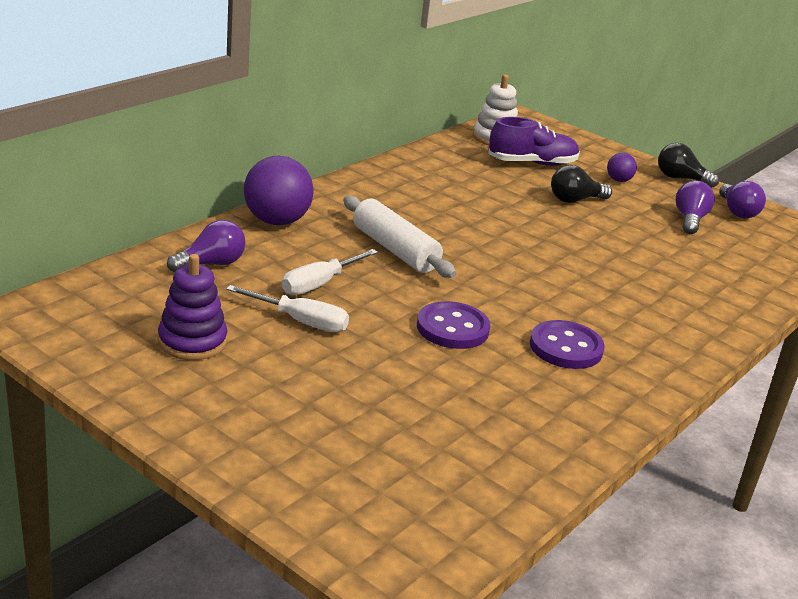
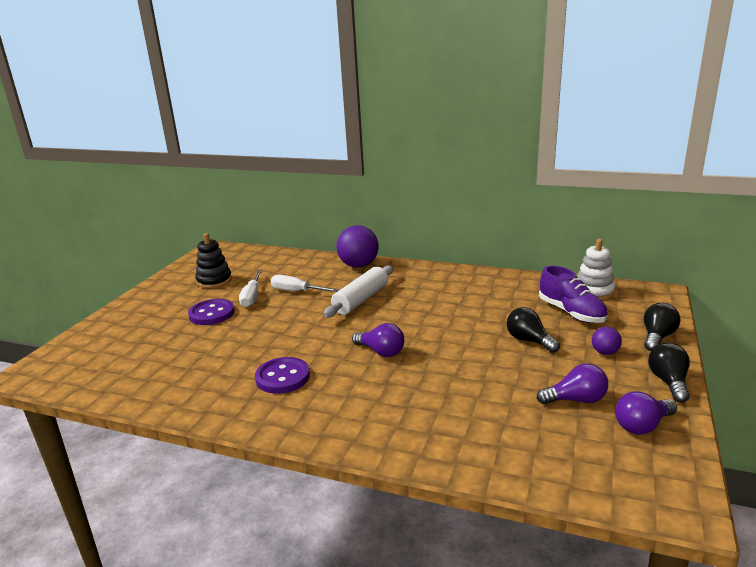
camera: 75 degrees right, 5 degrees down
purple stacking toy [158,254,227,360] -> black stacking toy [195,233,232,288]
purple light bulb [167,220,246,273] -> purple light bulb moved to [352,323,405,357]
purple button [417,301,490,349] -> purple button moved to [188,299,234,325]
none -> black light bulb [644,303,680,351]

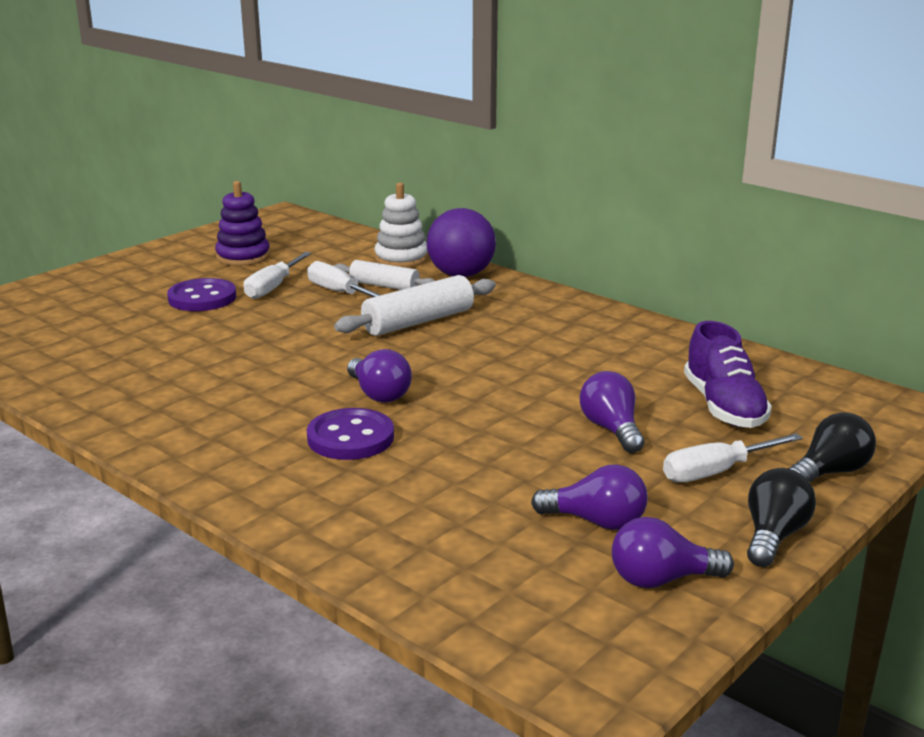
camera: 20 degrees right, 0 degrees up
black stacking toy [195,233,232,288] -> purple stacking toy [215,181,270,266]
purple button [255,357,310,394] -> purple button moved to [307,408,394,460]
black light bulb [507,307,560,353] -> purple light bulb [580,371,644,453]
white stacking toy [577,239,615,300] -> white stacking toy moved to [374,182,428,268]
purple ball [592,327,622,355] -> white screwdriver [663,433,803,482]
none -> white rolling pin [334,260,435,290]

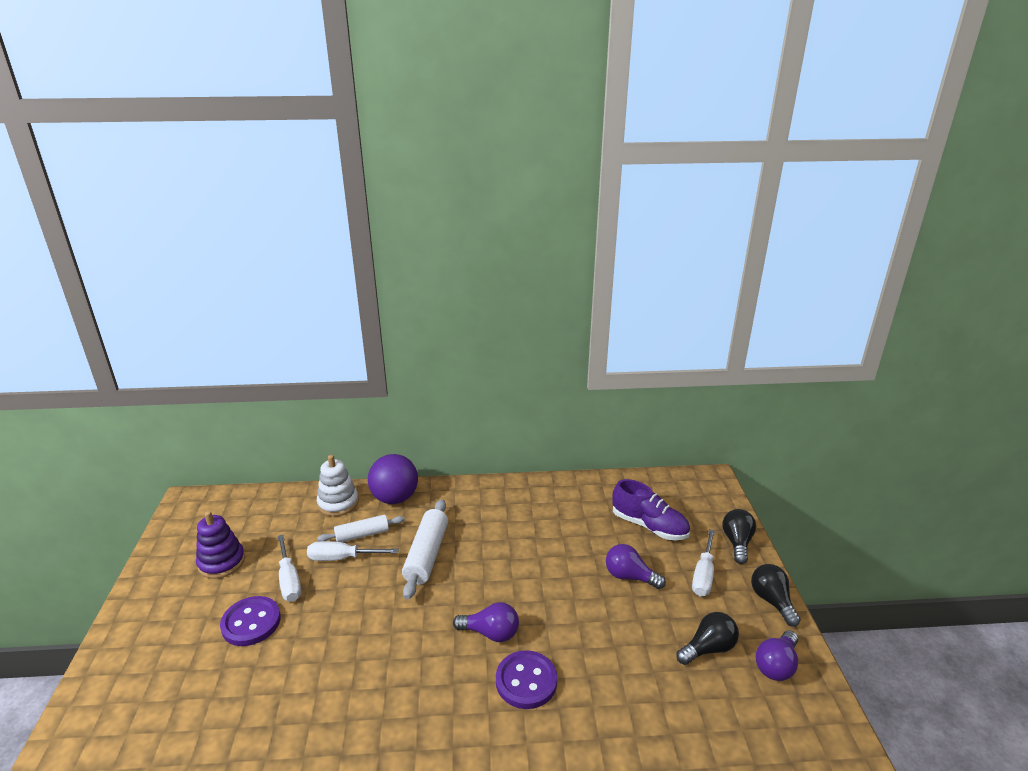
camera: 45 degrees left, 5 degrees up
purple light bulb [531,465,648,530] -> black light bulb [676,612,739,665]

